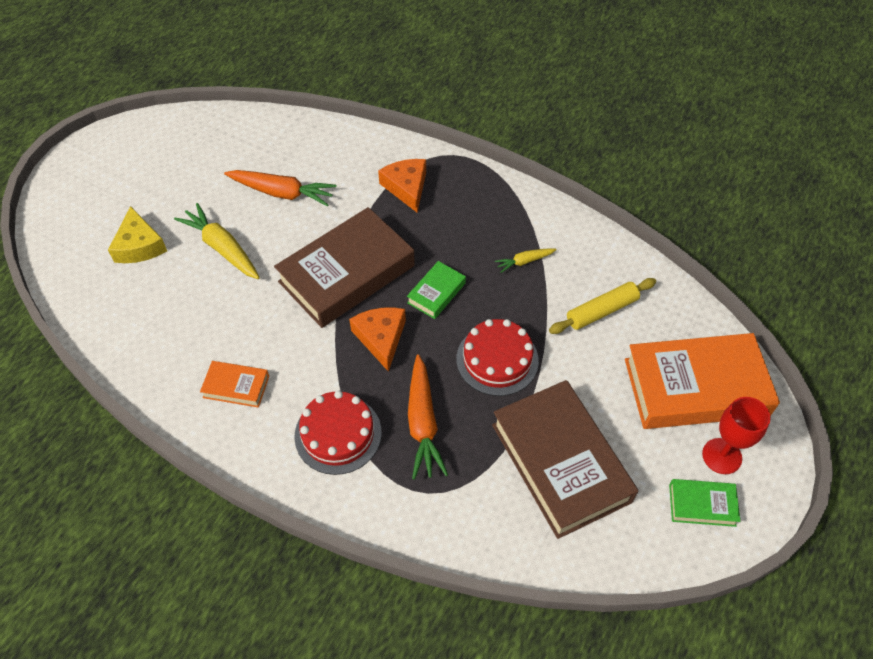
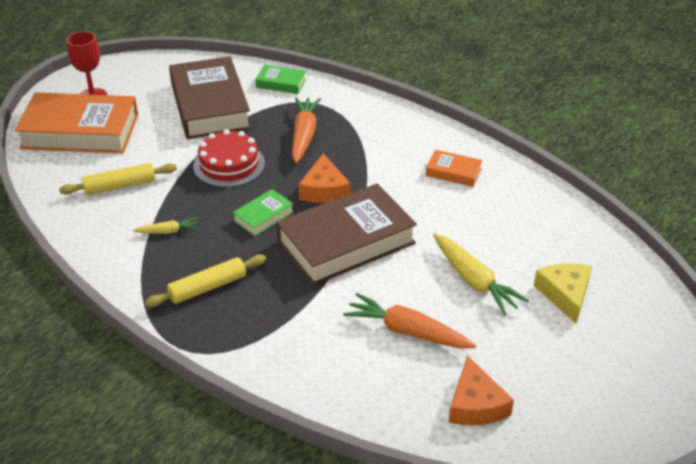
camera: 170 degrees left, 15 degrees down
red cake [295,391,382,475] -> none
orange cheese [378,159,426,212] -> orange cheese moved to [449,355,514,426]
green book [669,479,740,527] -> green book moved to [255,65,306,94]
none -> yellow rolling pin [145,255,266,307]

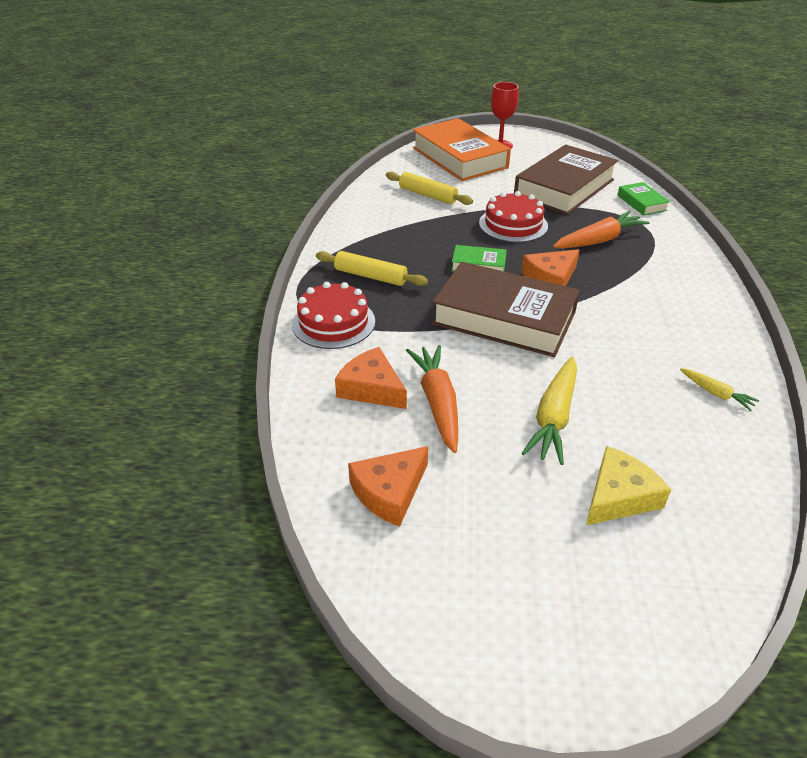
camera: 55 degrees right, 0 degrees up
yellow carrot [133,218,198,234] -> yellow carrot moved to [680,368,759,411]
orange book [426,150,483,187] -> none
none -> red cake [292,282,375,349]
none -> orange cheese [335,347,407,409]

